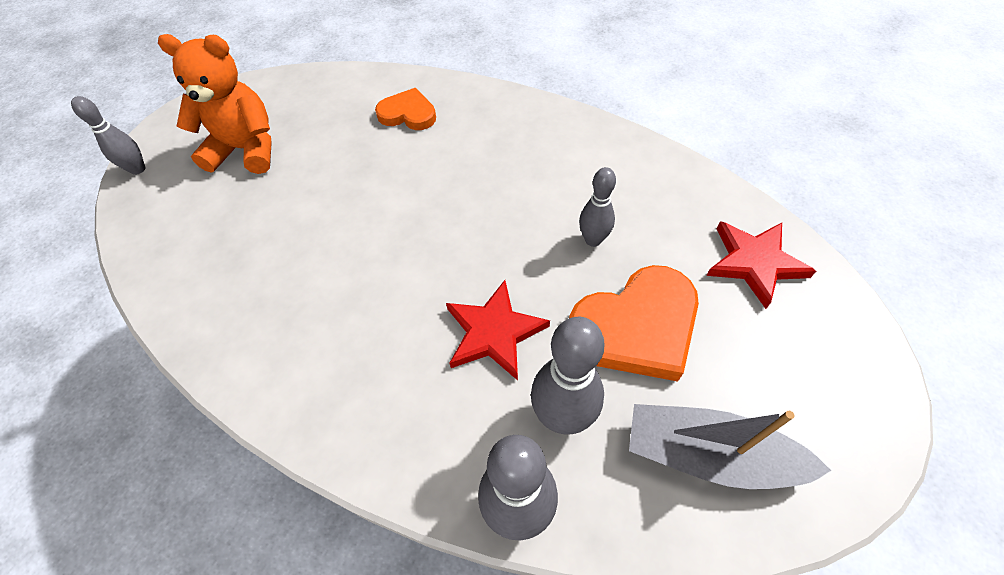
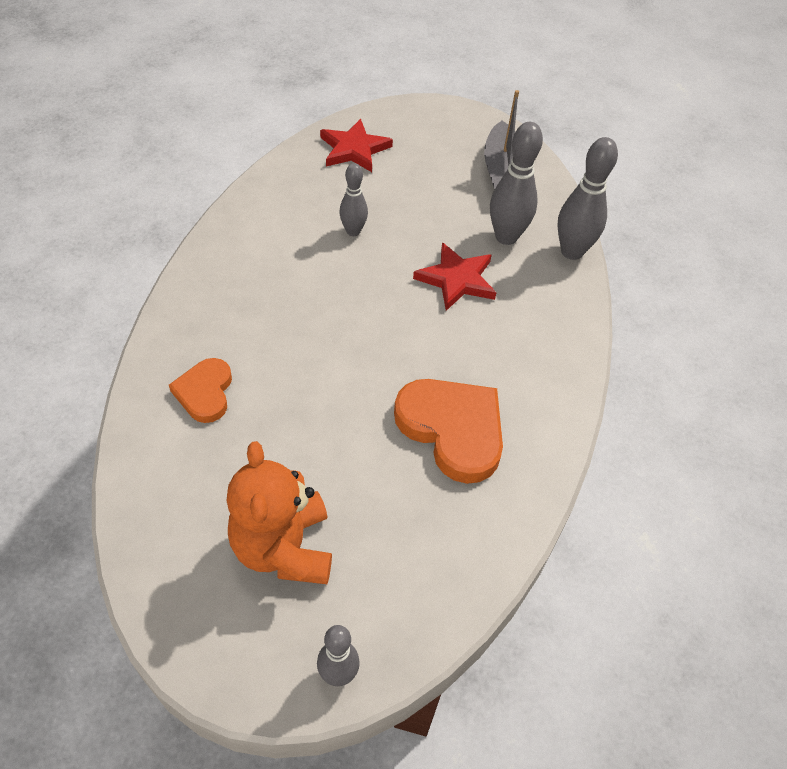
camera: 110 degrees left, 5 degrees down
orange heart [569,265,699,382] -> orange heart moved to [394,379,503,484]

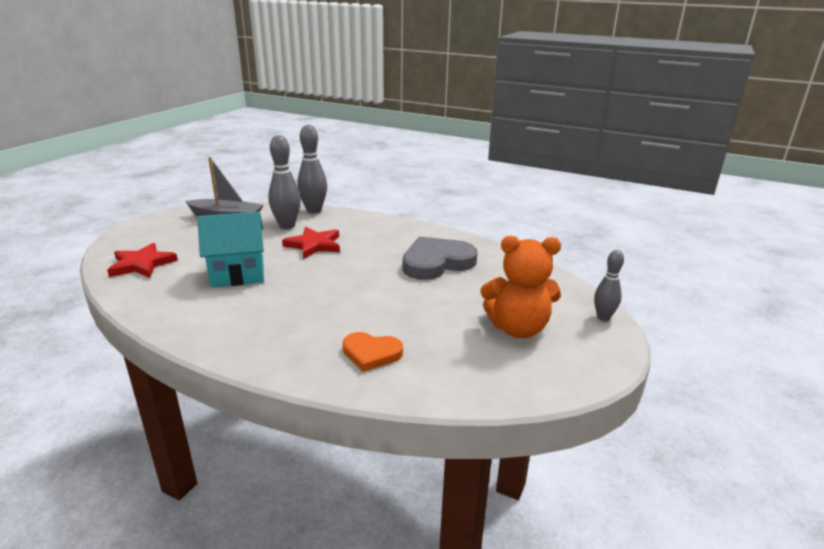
camera: 75 degrees left, 25 degrees down
grey bowling pin [339,163,368,236] -> turquoise house [197,212,264,288]
orange heart [394,379,503,484] -> grey heart [402,237,477,280]

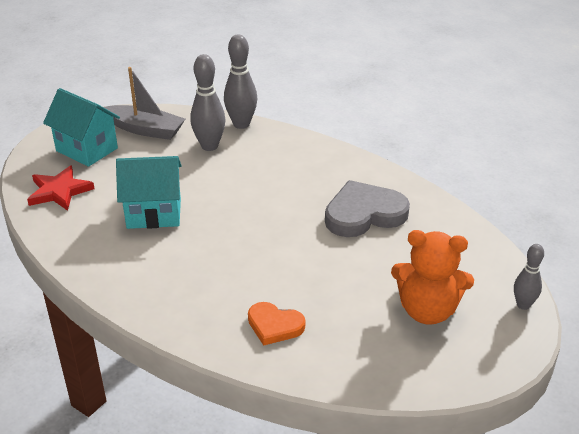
camera: 10 degrees right, 10 degrees up
red star [282,227,340,259] -> none
none -> turquoise house [43,88,120,167]

